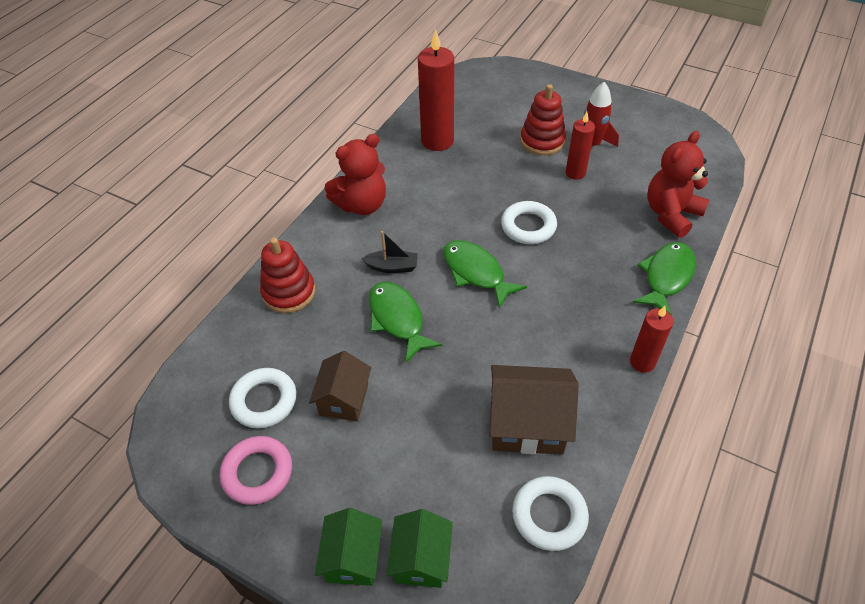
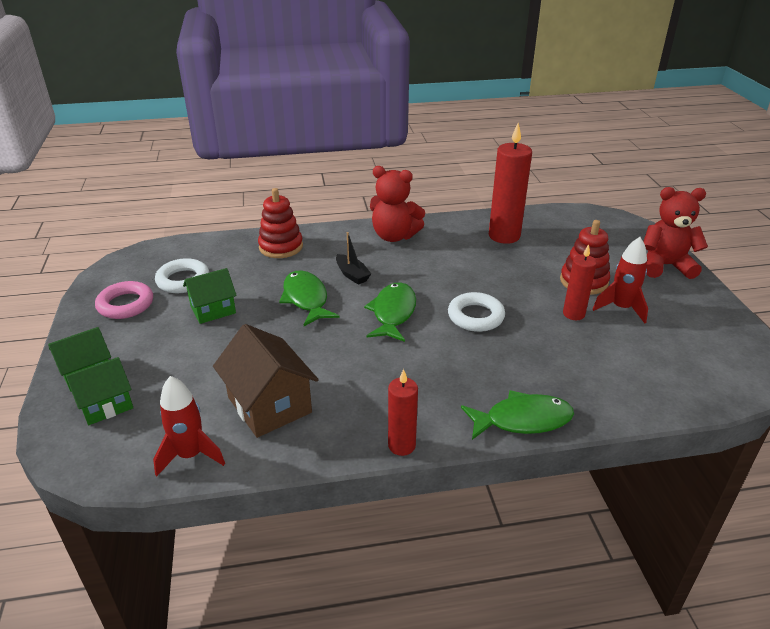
camera: 50 degrees right, 15 degrees down
brown house [309,351,371,421] -> green house [183,268,237,324]
green fish [369,282,442,363] -> green fish turned 45 degrees counterclockwise [279,270,340,326]
white ring [512,476,589,551] -> red rocket [153,376,225,476]
red teddy bear [647,131,709,238] -> red teddy bear moved to [643,187,708,279]

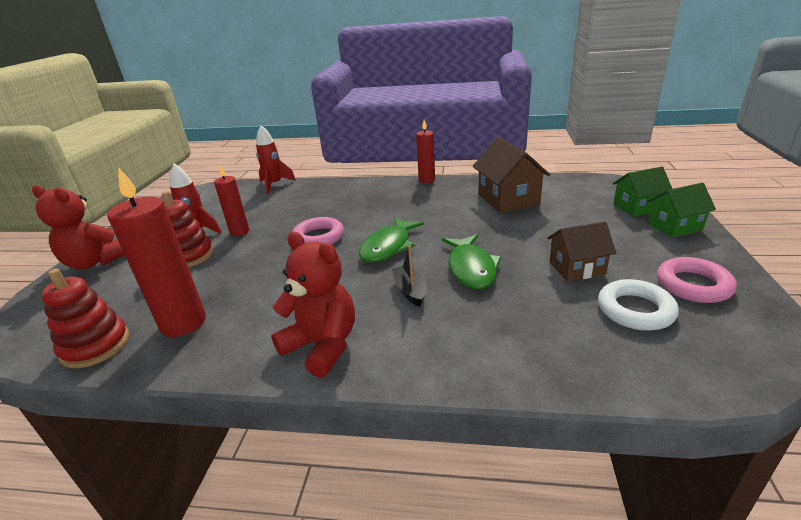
camera: 160 degrees left, 5 degrees down
red rocket [153,376,225,476] -> red rocket moved to [256,125,296,194]
green house [183,268,237,324] -> brown house [547,222,616,282]
red stacking toy [258,188,303,258] -> red stacking toy moved to [41,269,129,368]
white ring [448,292,505,332] -> pink ring [292,217,344,245]
green fish [461,390,574,440] -> none

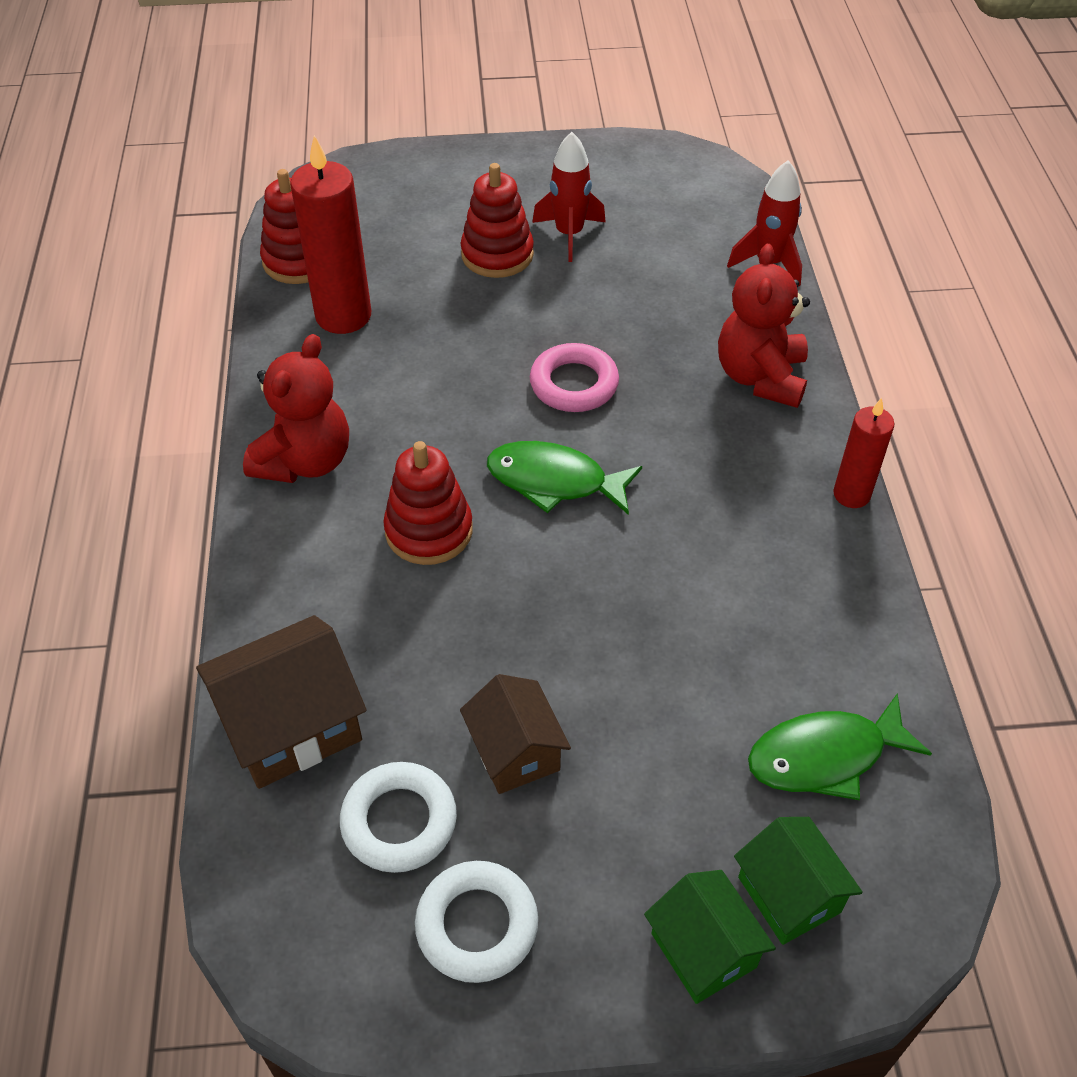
camera: 75 degrees right, 20 degrees up
red teddy bear [32,185,124,269] -> red teddy bear moved to [718,244,810,408]
red candle [214,165,249,236] -> none
black boat [392,245,427,307] -> red stacking toy [383,441,473,565]
green fish [442,234,502,289] -> green fish moved to [748,693,932,800]
brown house [473,137,550,213] -> brown house moved to [196,615,366,789]
pink ring [657,257,737,303] -> white ring [415,861,538,983]

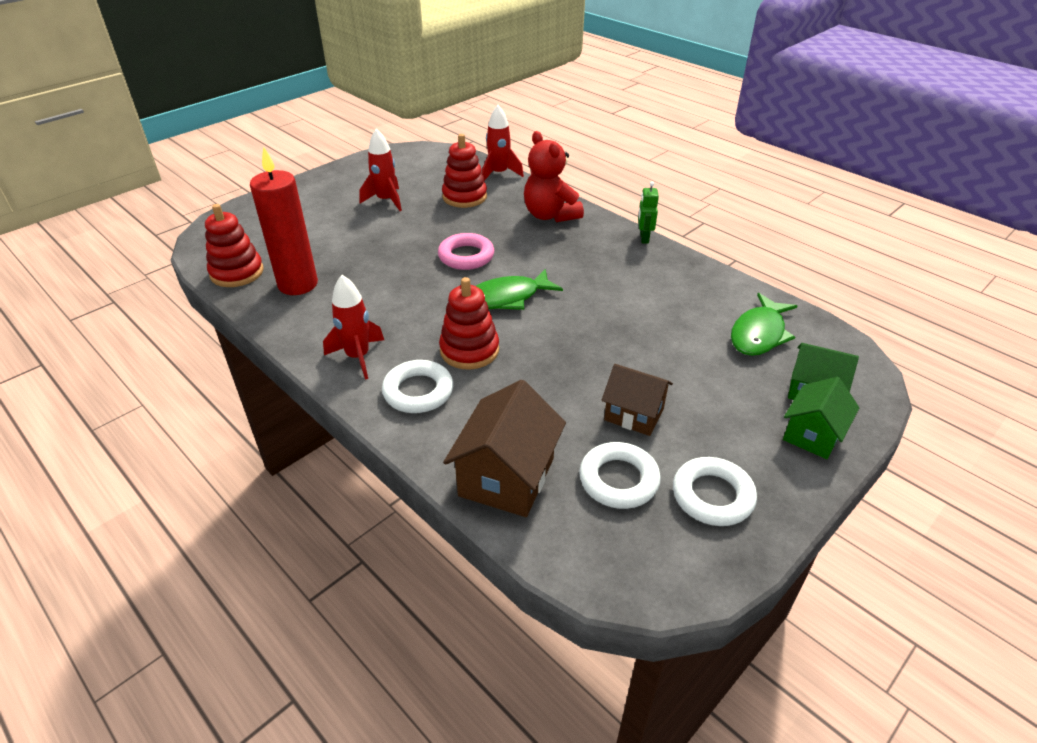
camera: 40 degrees left, 10 degrees down
red teddy bear [243,334,349,483] -> red rocket [323,275,384,380]
red stacking toy [461,163,534,278] -> red stacking toy moved to [442,134,487,208]
green house [644,870,776,1004] -> green house turned 75 degrees counterclockwise [783,377,859,459]
red candle [833,398,894,508] -> green robot [638,181,659,244]
none -> white ring [382,360,453,413]

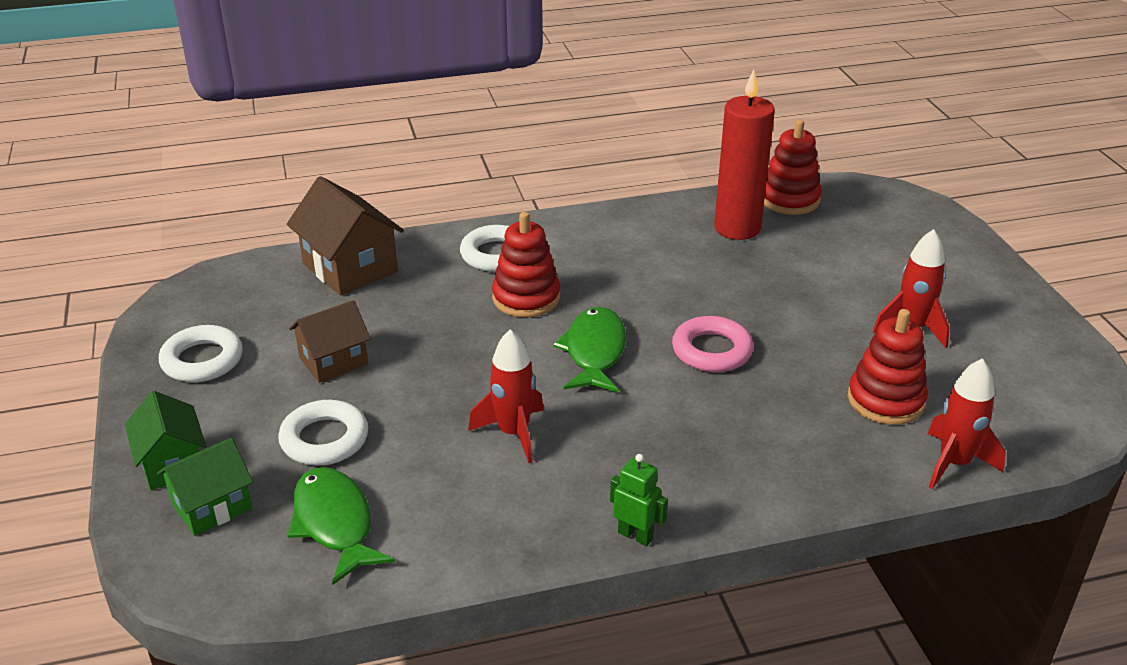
camera: 120 degrees right, 5 degrees down
red rocket [323,275,384,380] -> red rocket moved to [468,329,544,463]
red teddy bear [524,131,584,222] -> none
white ring [579,442,661,509] -> white ring moved to [278,400,368,466]

